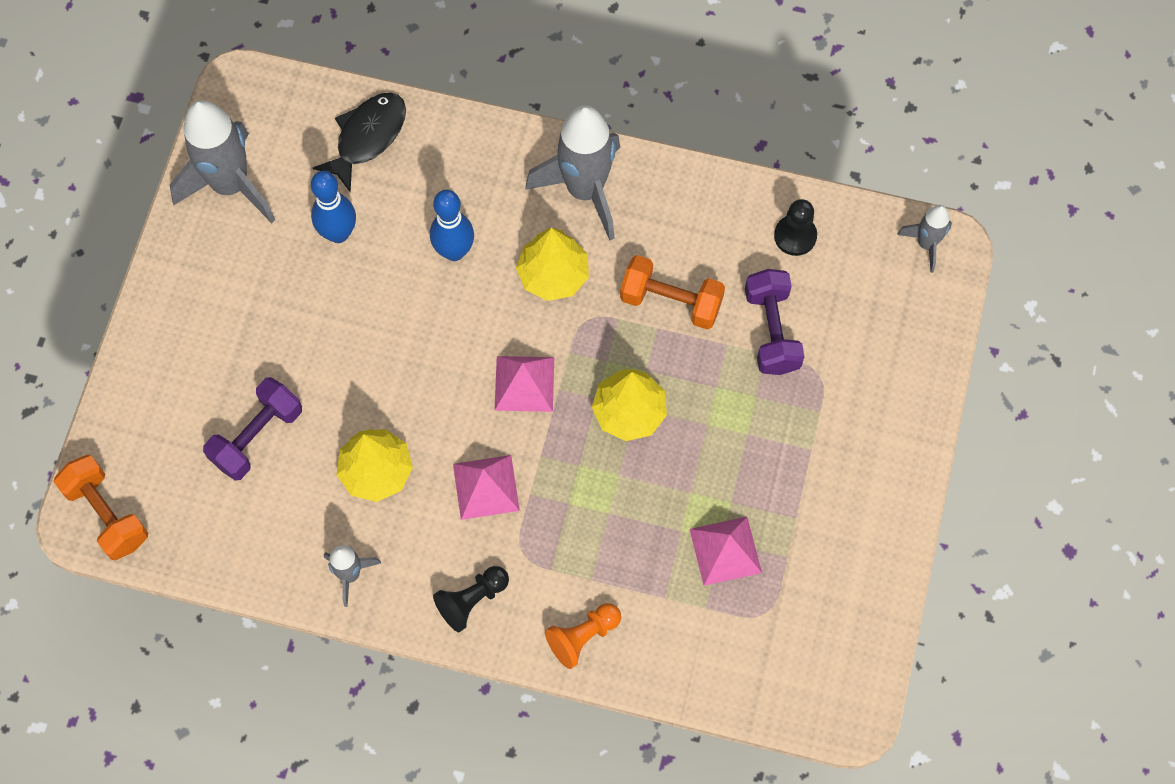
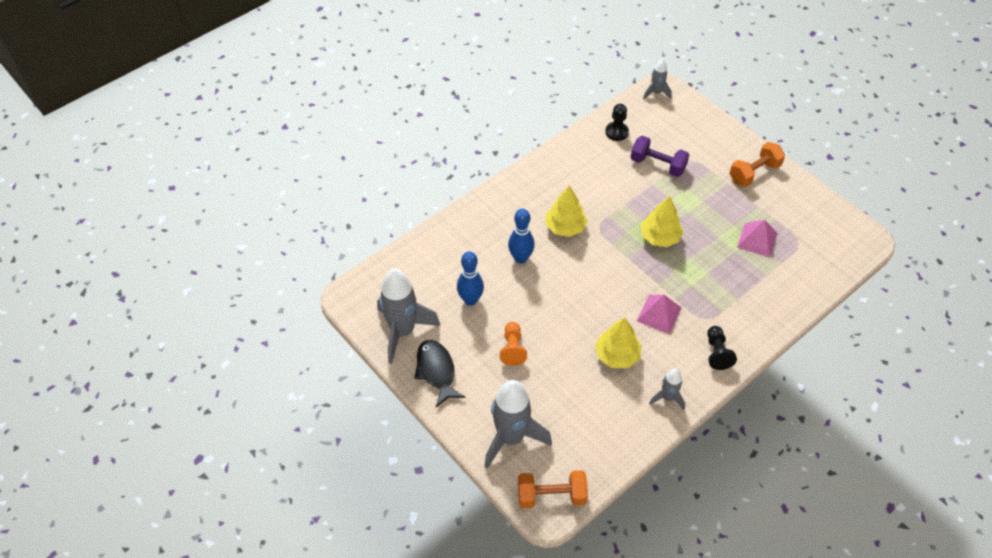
camera: 55 degrees left, 15 degrees down
purple dumbbell [203,377,302,481] -> none
black fish [313,92,406,193] -> black fish moved to [414,340,465,407]
pink pyramid [495,356,554,412] -> none
grey rocket [525,105,620,241] -> grey rocket moved to [484,380,552,469]
orange pawn [545,603,621,669] -> orange pawn moved to [500,322,527,366]
orange dumbbell [620,255,725,330] -> orange dumbbell moved to [729,142,785,187]

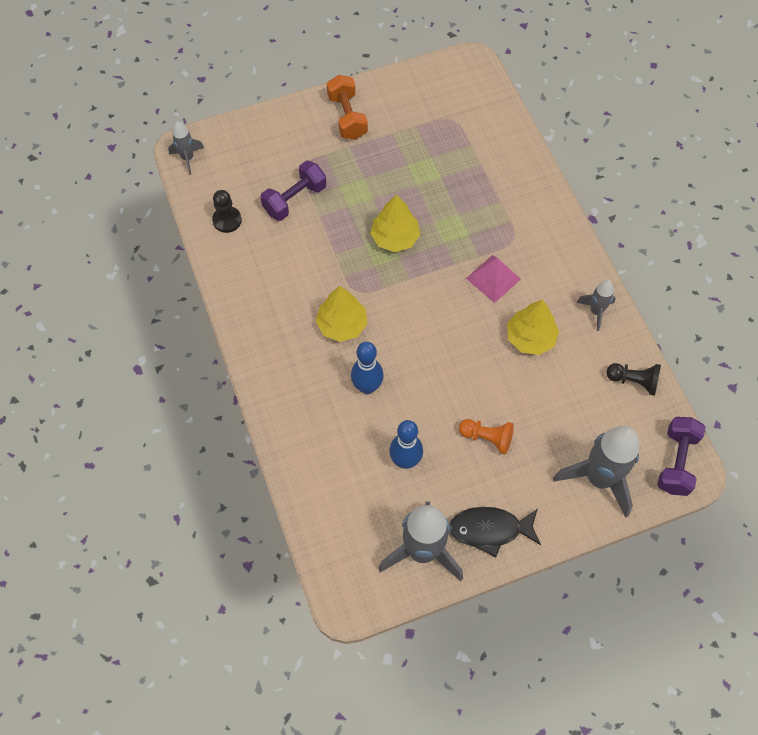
camera: 70 degrees left, 10 degrees up
orange dumbbell [518,470,588,508] -> purple dumbbell [657,417,706,496]
black pawn [707,326,737,370] -> black pawn moved to [606,363,661,396]
pink pyramid [737,220,777,258] -> none

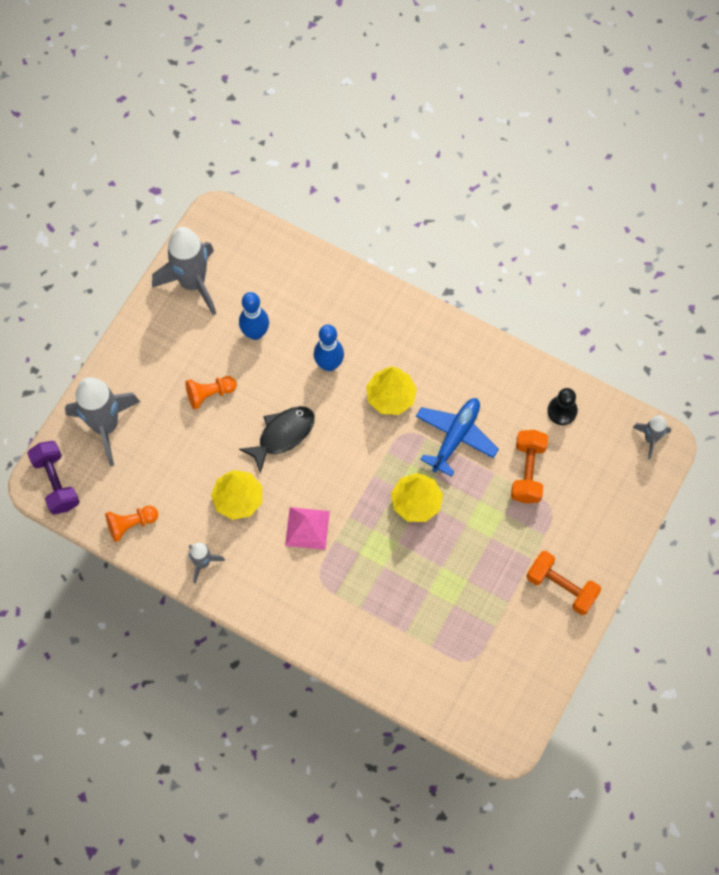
camera: 140 degrees right, 5 degrees up
purple dumbbell [260,160,326,221] -> orange dumbbell [511,430,548,503]
black fish [450,507,541,557] -> black fish moved to [239,406,315,473]
black pawn [606,363,661,396] -> orange pawn [105,506,158,542]
none -> blue plane [416,398,499,477]

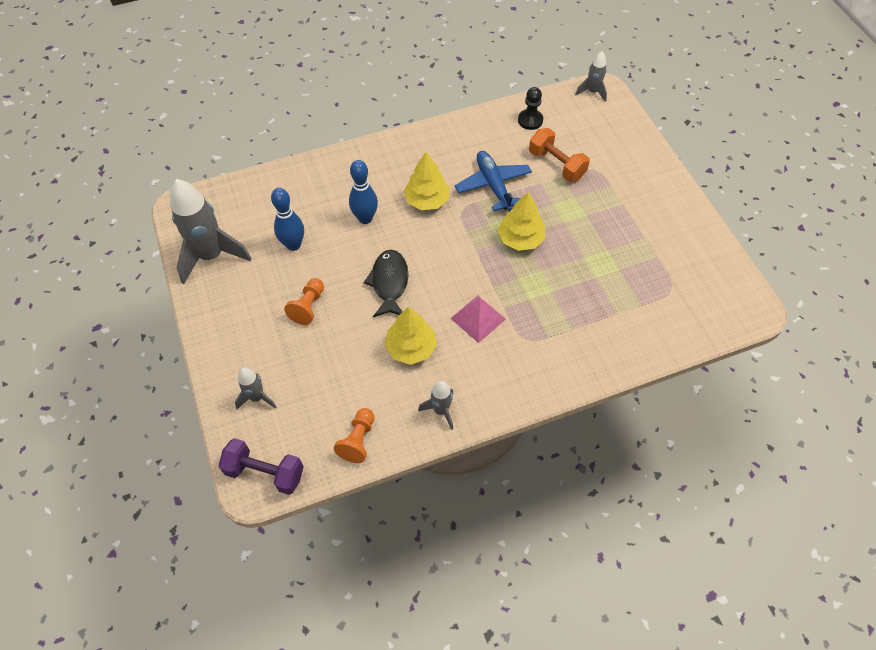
camera: 50 degrees left, 10 degrees down
grey rocket [65,377,140,466] -> grey rocket [235,368,276,409], size x0.51
orange dumbbell [526,551,601,615] -> none

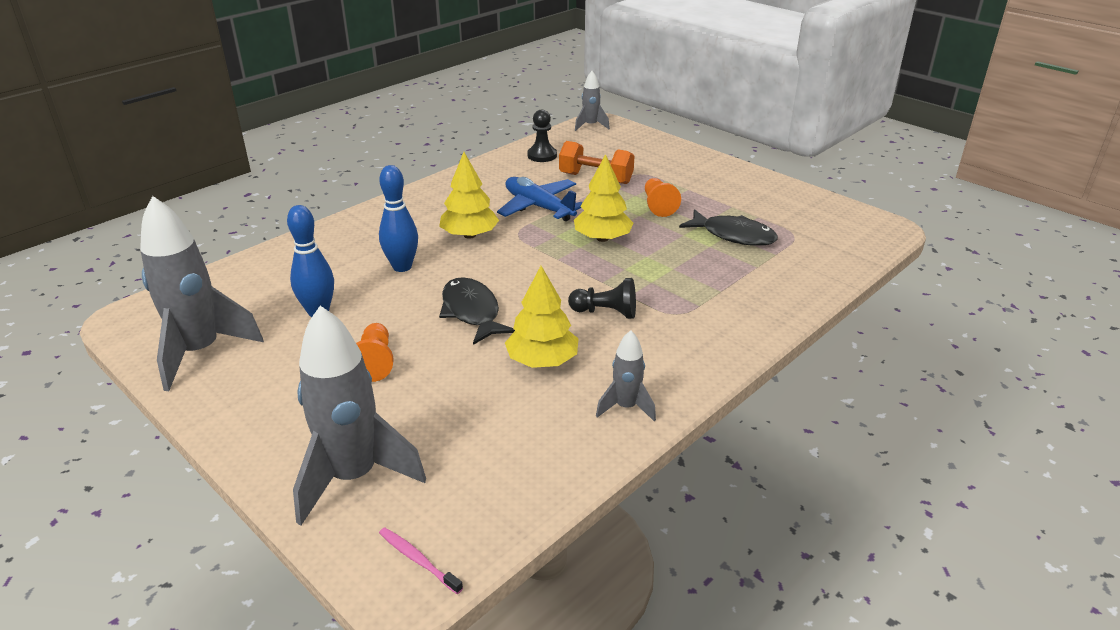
camera: 25 degrees left, 25 degrees down
purple dumbbell [219,438,304,495] -> pink toothbrush [379,527,463,594]
grey rocket [235,368,276,409] -> grey rocket [293,306,426,526], size x1.97
orange pawn [334,408,374,463] -> orange pawn moved to [645,178,681,217]
pink pyramid [450,296,506,343] -> black pawn [568,278,636,319]
none -> black fish [679,209,778,246]

